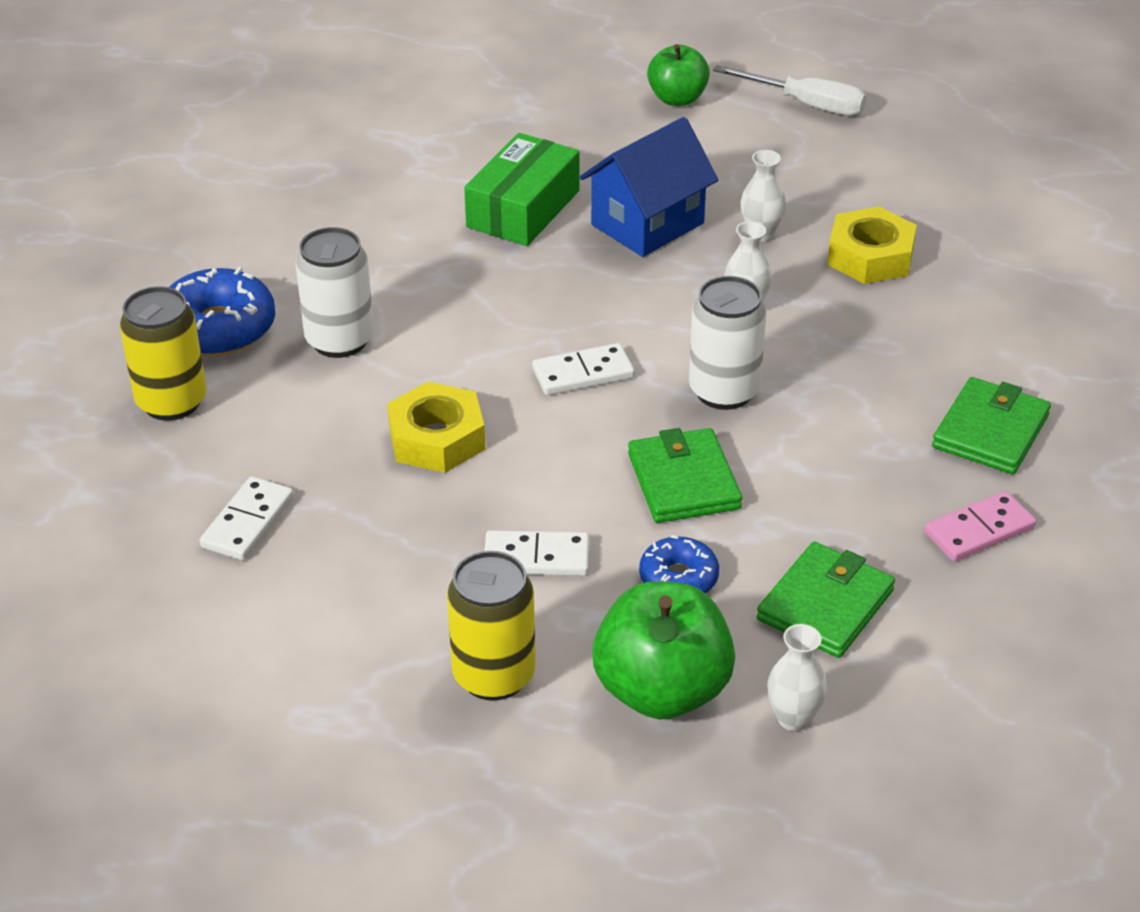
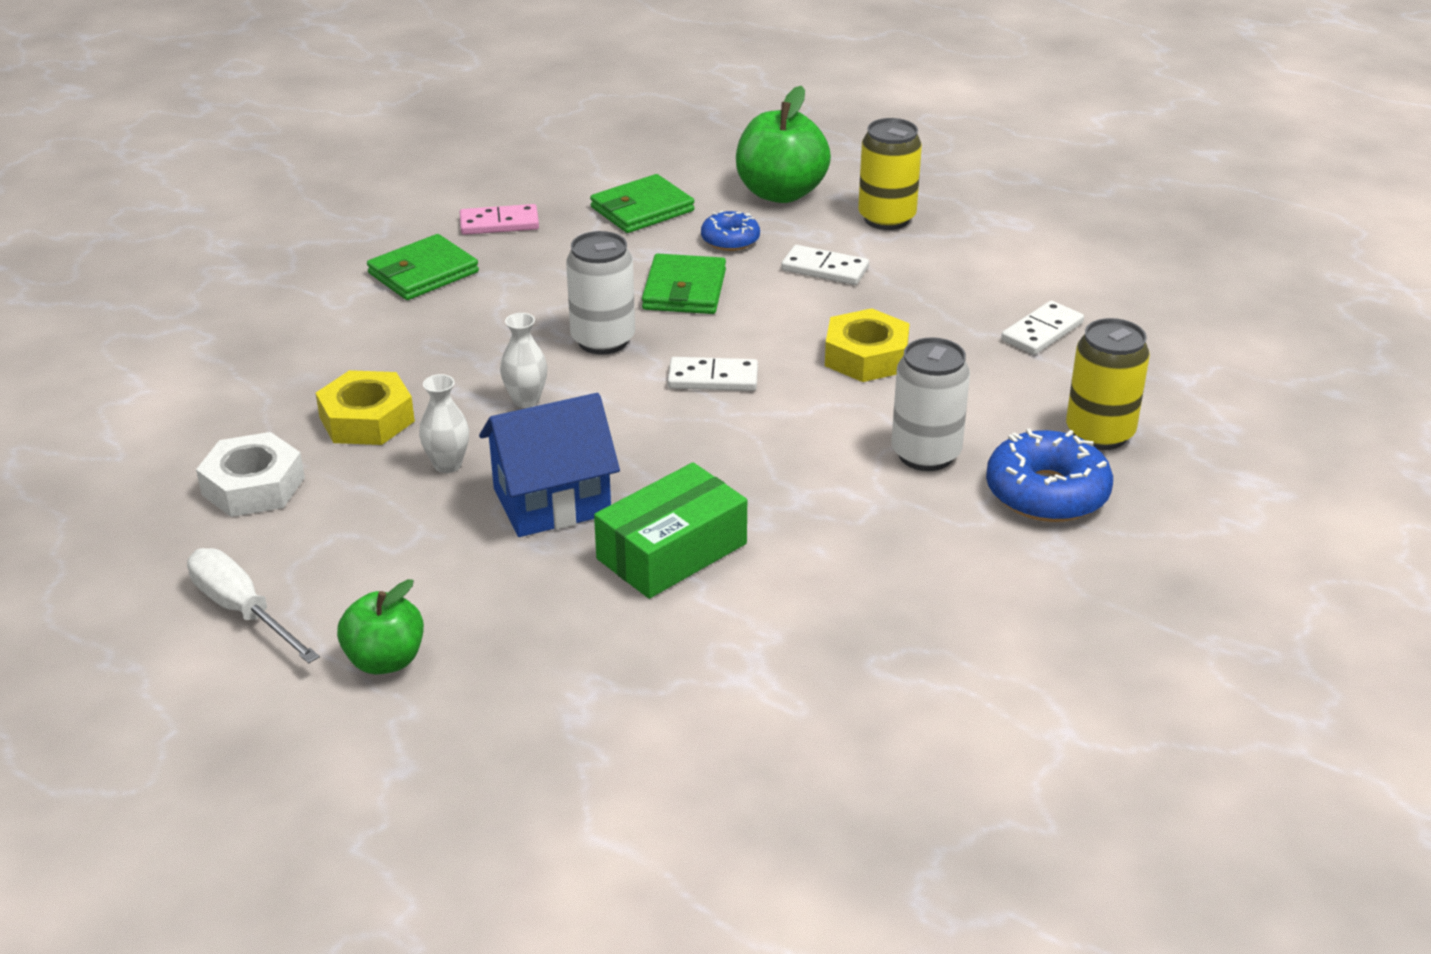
camera: 160 degrees left, 5 degrees down
white vase [767,624,827,731] -> none
none -> white nut [196,432,305,517]

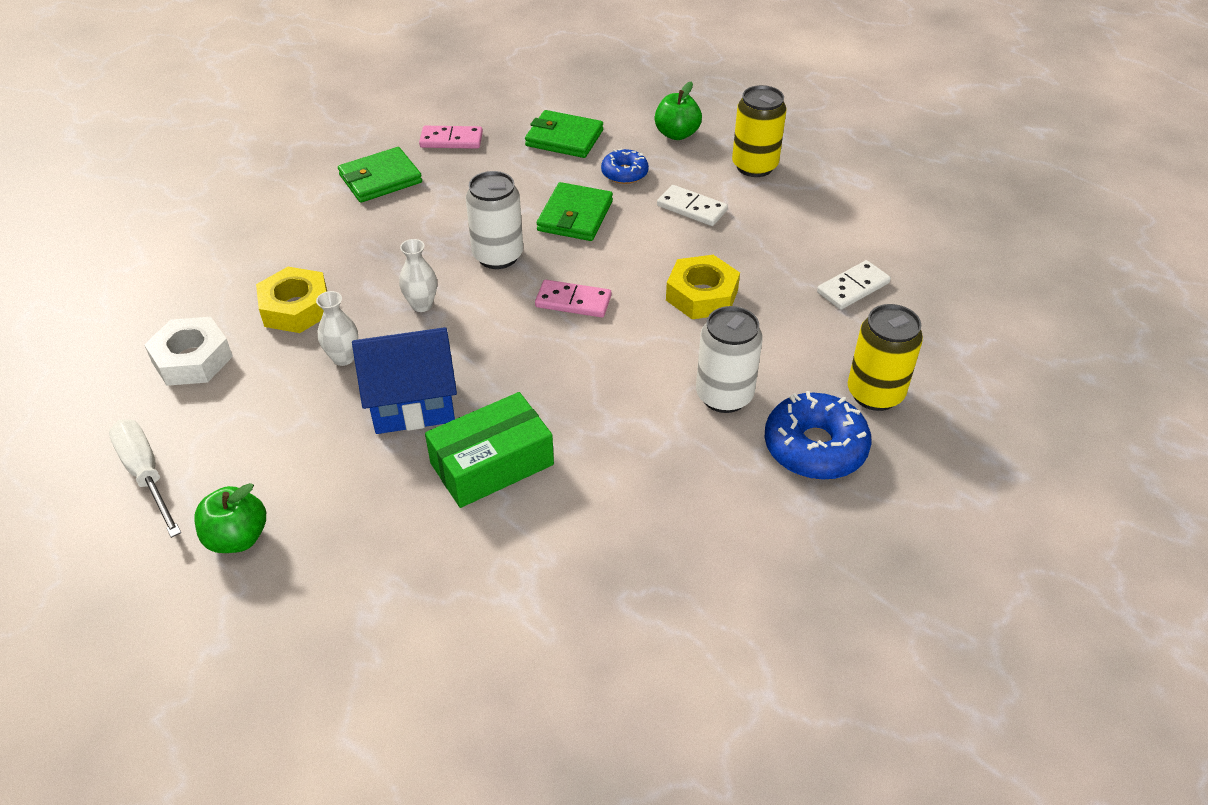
camera: 10 degrees right, 10 degrees up
green wallet [590,174,694,233] -> green wallet turned 45 degrees clockwise [525,110,603,158]
white domino [668,357,758,391] -> pink domino [535,280,611,318]
green apple [736,86,831,203] -> green apple [655,81,702,140], size x0.62

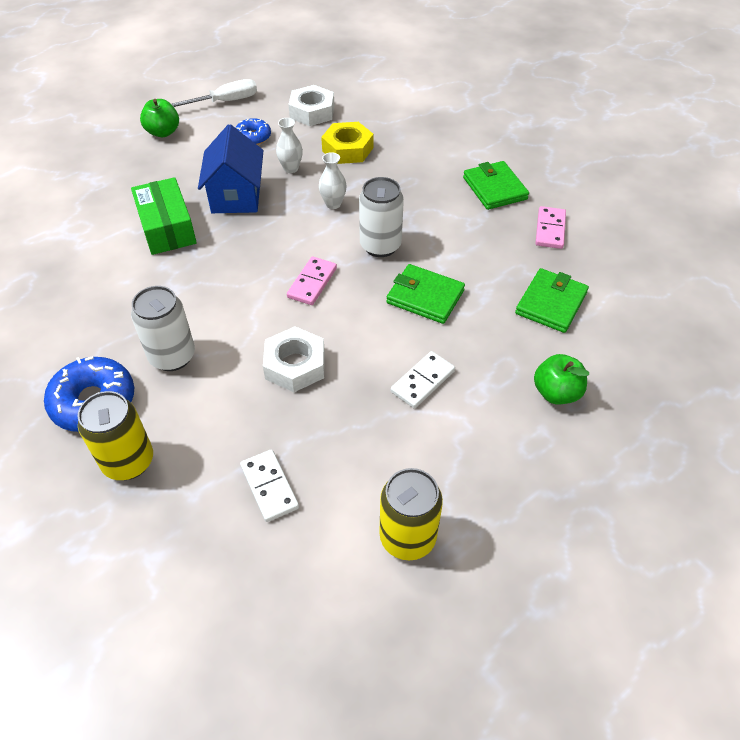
camera: 100 degrees right, 5 degrees up
blue donut [601,148,649,184] -> blue donut moved to [236,118,271,145]
yellow nut [666,255,740,319] -> white nut [263,326,325,392]
yellow can [732,85,787,177] -> yellow can moved to [379,468,443,560]

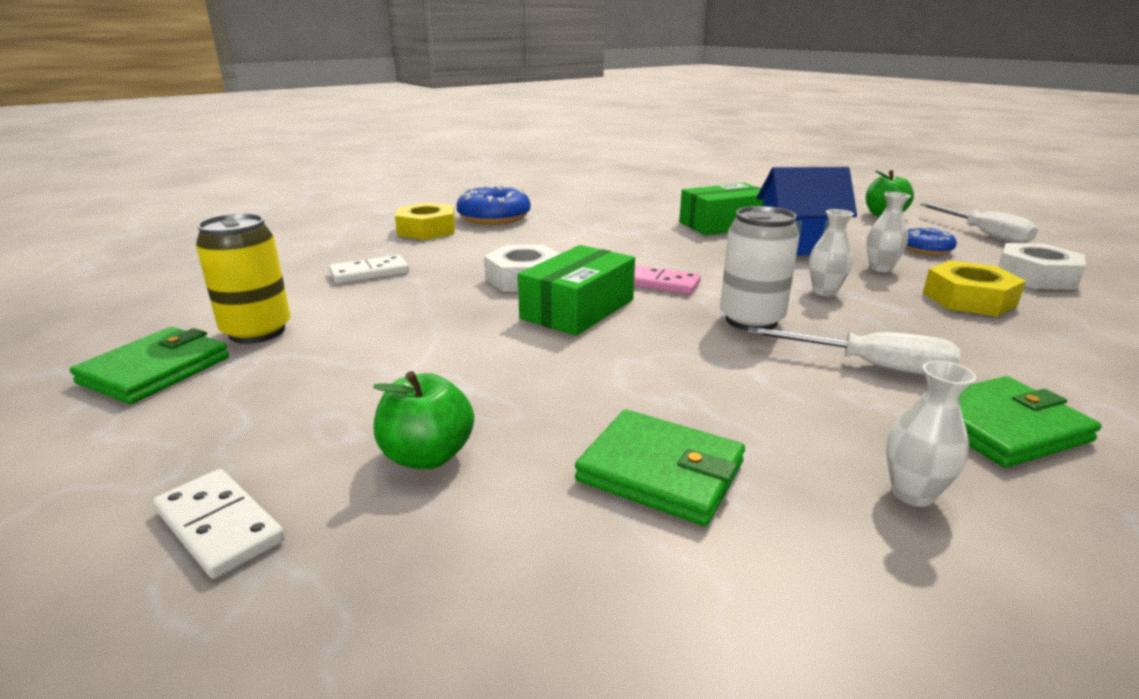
camera: 90 degrees right, 25 degrees down
yellow can [78,391,153,480] -> yellow nut [395,202,455,240]
white can [131,286,195,371] -> none
green wallet [386,264,465,324] -> green wallet moved to [70,327,229,404]
white domino [391,351,455,408] -> white domino moved to [153,469,285,579]
pink domino [535,206,566,249] -> white vase [886,361,976,507]
none -> green box [518,245,635,336]
none -> white screwdriver [748,327,960,375]

